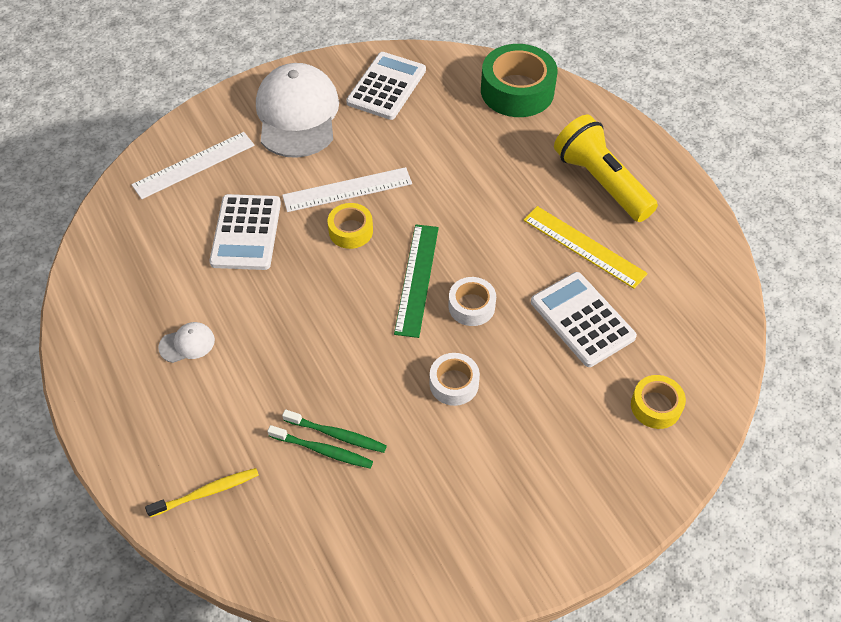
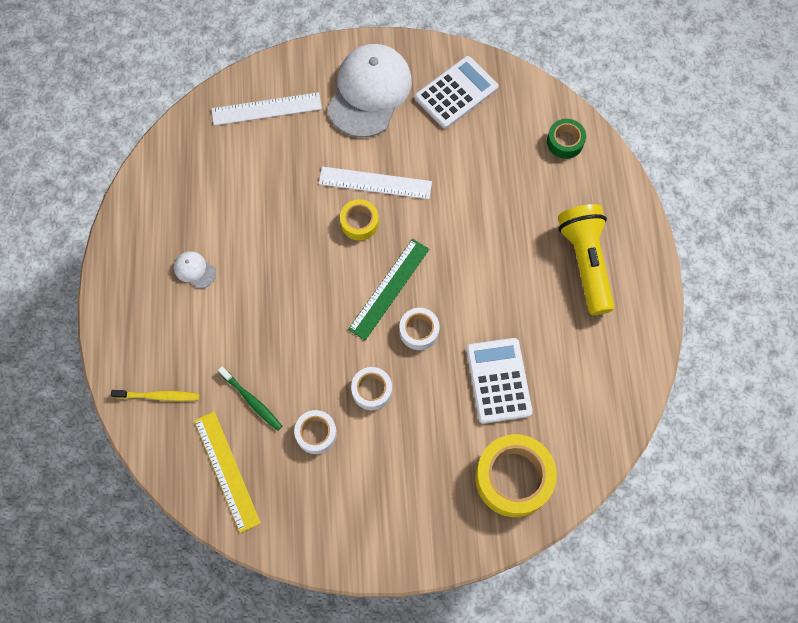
camera: 25 degrees right, 15 degrees up
white cap [158,322,215,363] -> white cap turned 150 degrees counterclockwise [174,251,216,289]
white calculator [209,194,281,270] -> none
green toothbrush [282,409,387,453] -> none
green tape [481,44,558,117] -> green tape [547,119,586,159], size x0.54
yellow ruler [523,206,648,289] -> yellow ruler moved to [194,412,261,533]
yellow tape [631,375,686,429] -> yellow tape [475,434,557,517], size x1.85
none -> white tape [294,410,337,454]

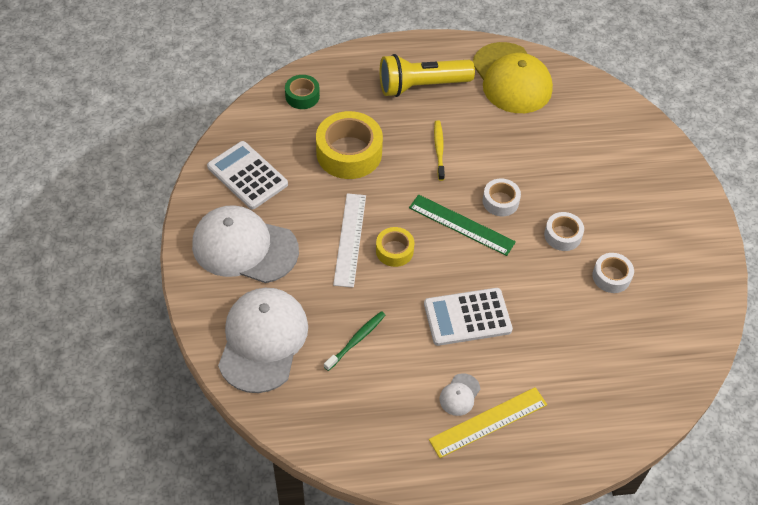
camera: 95 degrees left, 15 degrees down
yellow toothbrush [111,390,199,401] -> yellow toothbrush moved to [434,120,445,181]
yellow ruler [194,412,261,533] -> yellow ruler moved to [429,387,547,458]
white ruler [212,92,322,126] -> white cap [218,288,308,393]
green toothbrush [218,367,282,431] -> green toothbrush moved to [324,311,386,371]
white calculator [466,338,533,424] -> white calculator moved to [424,288,513,346]
yellow tape [475,434,557,517] -> yellow tape moved to [316,111,383,179]
none -> yellow cap [473,42,553,113]

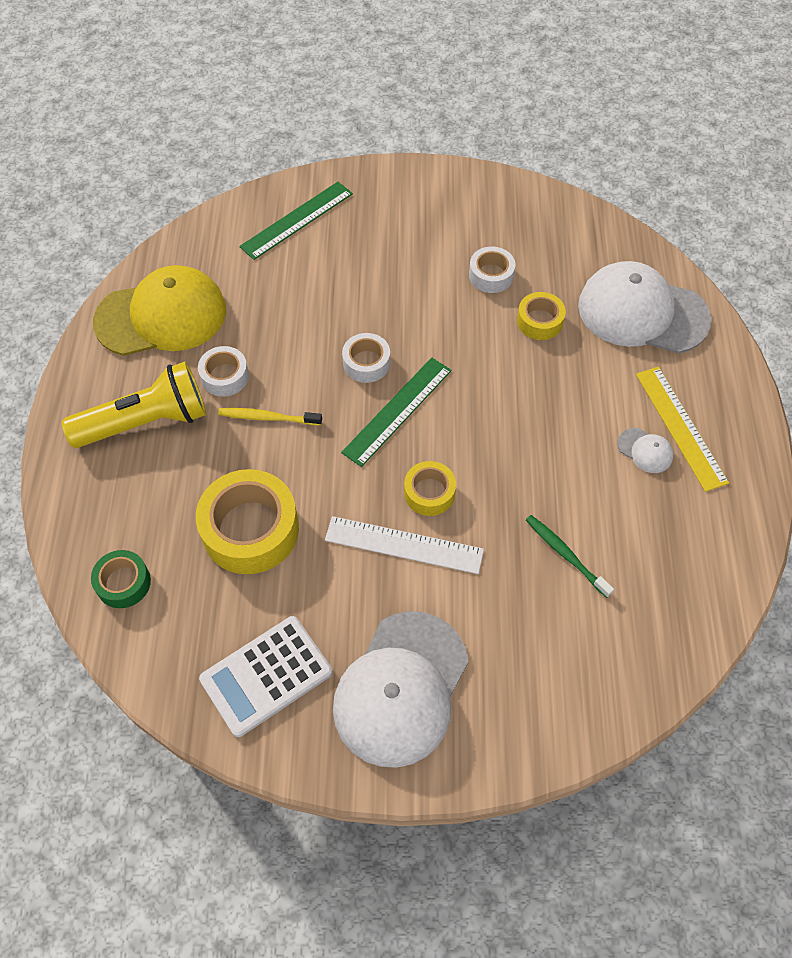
camera: 80 degrees left, 5 degrees up
white cap [218,288,308,393] -> white cap moved to [578,261,711,353]
yellow flashlight [380,54,475,97] -> yellow flashlight turned 105 degrees counterclockwise [62,361,206,448]
white calculator [424,288,513,346] -> none
white tape [544,212,584,251] -> white tape moved to [198,346,249,397]
none -> green ruler [239,182,353,260]
none -> yellow tape [517,292,566,340]

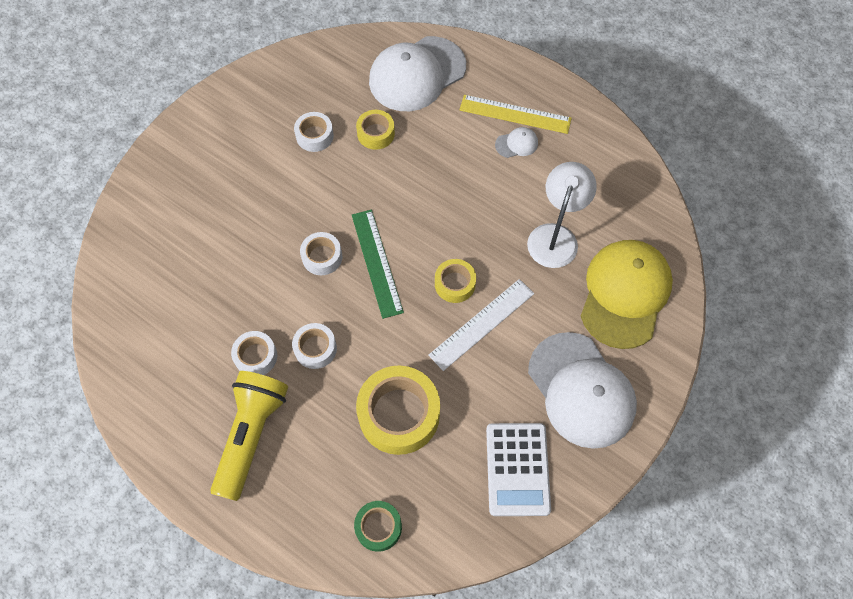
camera: 55 degrees left, 5 degrees up
yellow cap [93,265,226,356] -> yellow cap moved to [581,240,673,349]
yellow toothbrush [218,408,322,425] -> white tape [292,323,337,369]
green ruler [239,182,353,260] -> none
green toothbrush [526,515,614,598] -> white lamp [527,162,597,268]

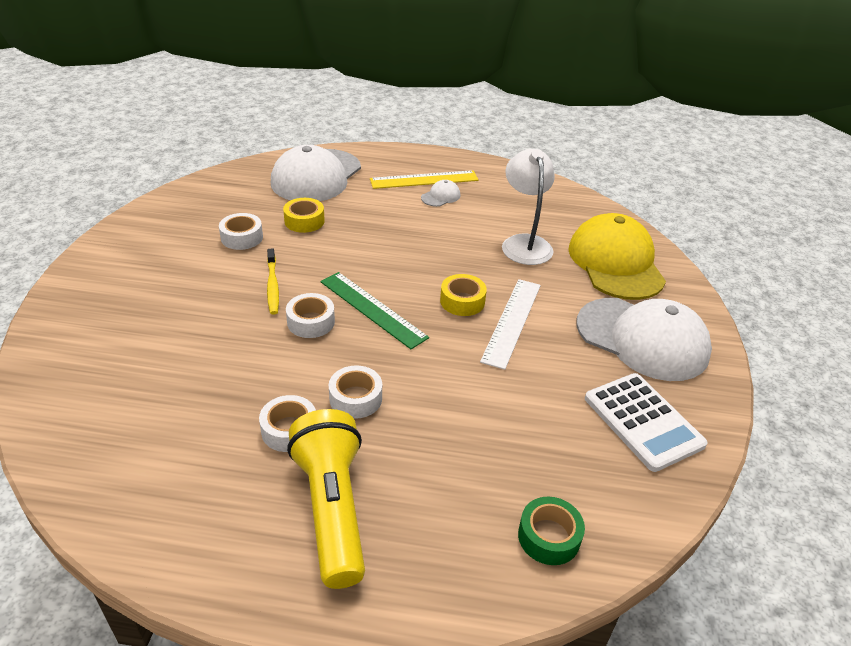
camera: 30 degrees left, 25 degrees down
yellow tape [356,365,440,455] -> none
none -> yellow toothbrush [267,248,279,315]

